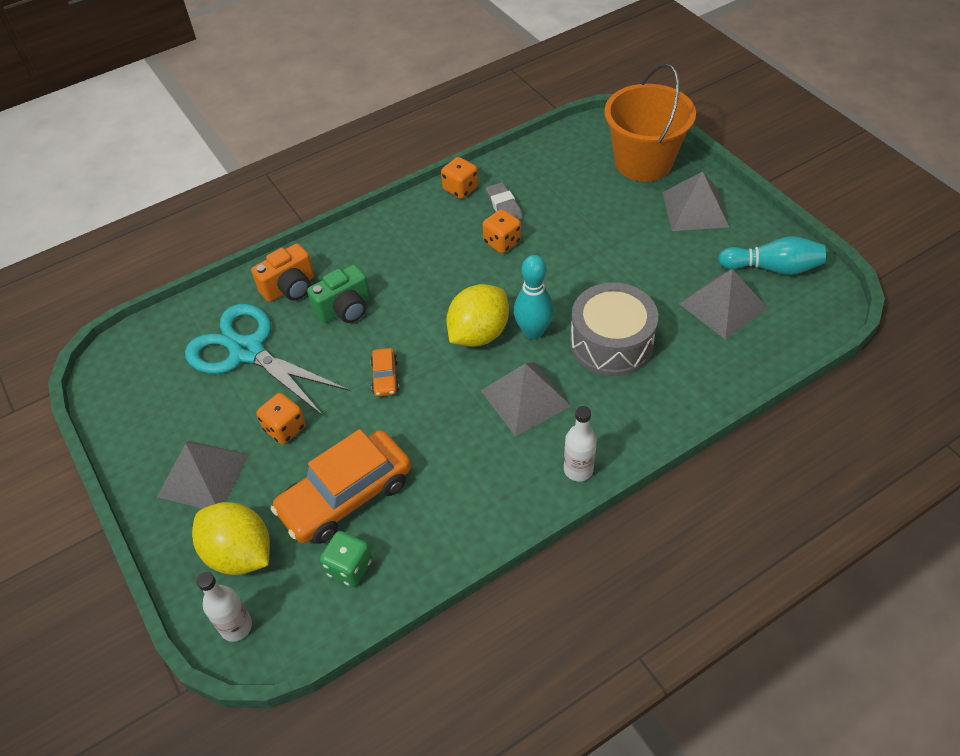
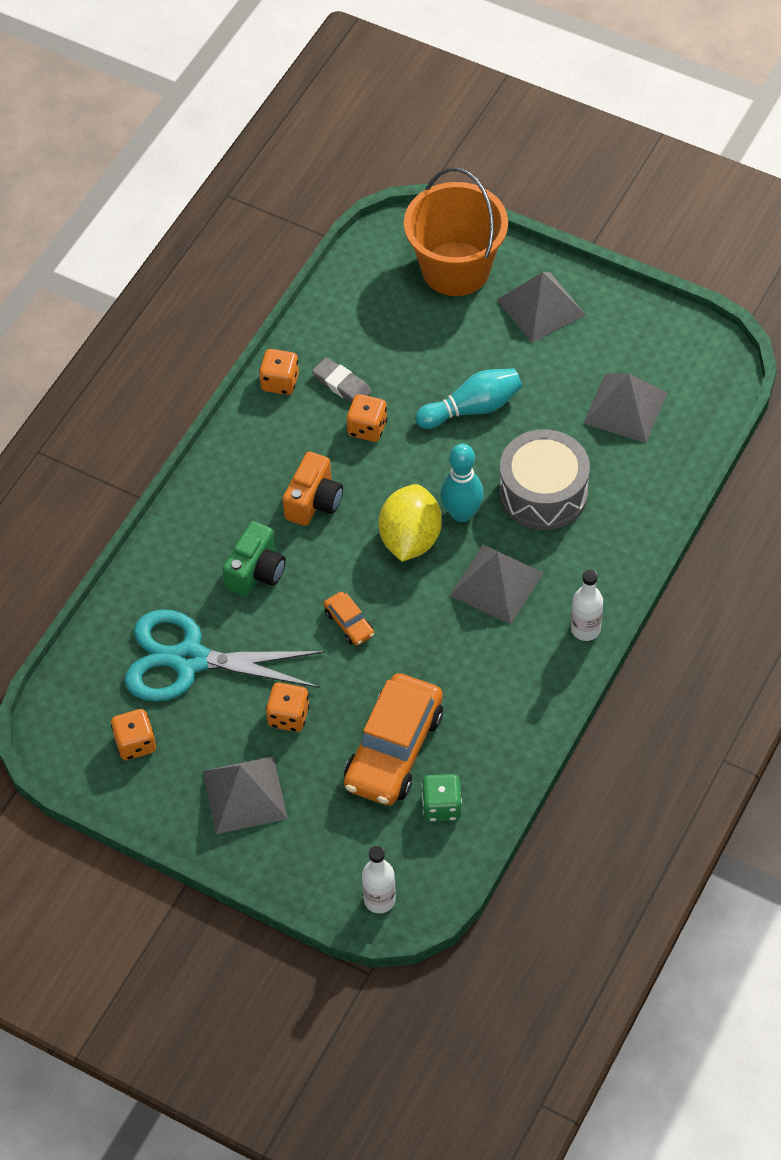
camera: 30 degrees left, 5 degrees up
yellow lemon [192,502,270,575] -> none
orange camera [251,243,315,302] -> orange camera moved to [283,452,343,526]
turquoise bowling pin [718,236,826,275] -> turquoise bowling pin moved to [415,368,522,429]
none -> orange dice [111,709,156,760]

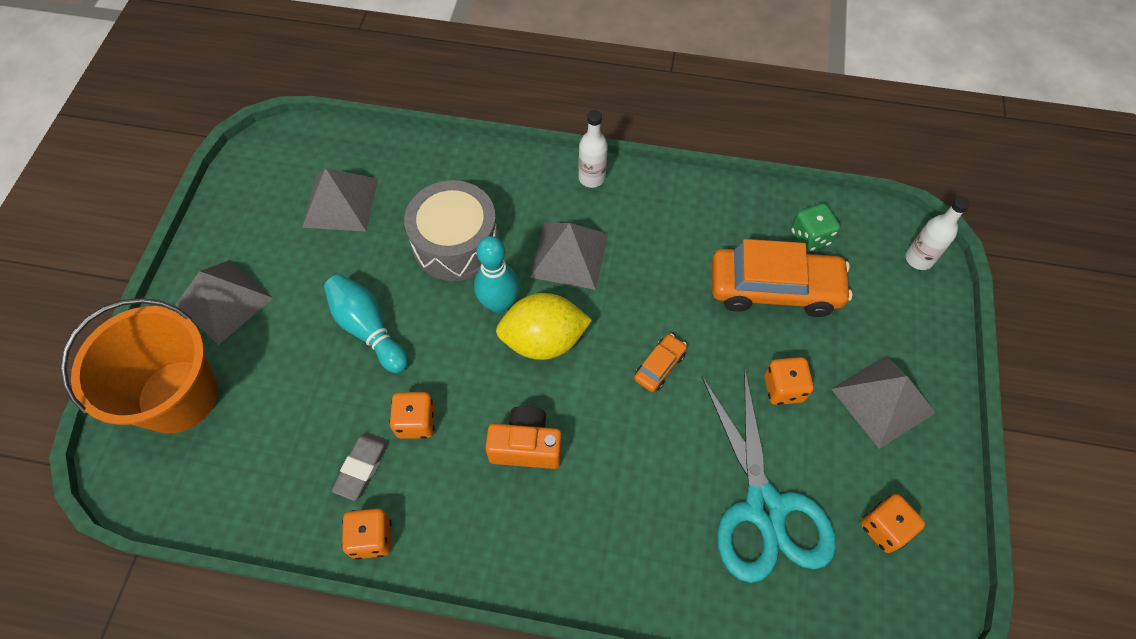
camera: 110 degrees left, 5 degrees up
green camera [222,521,286,597] -> none

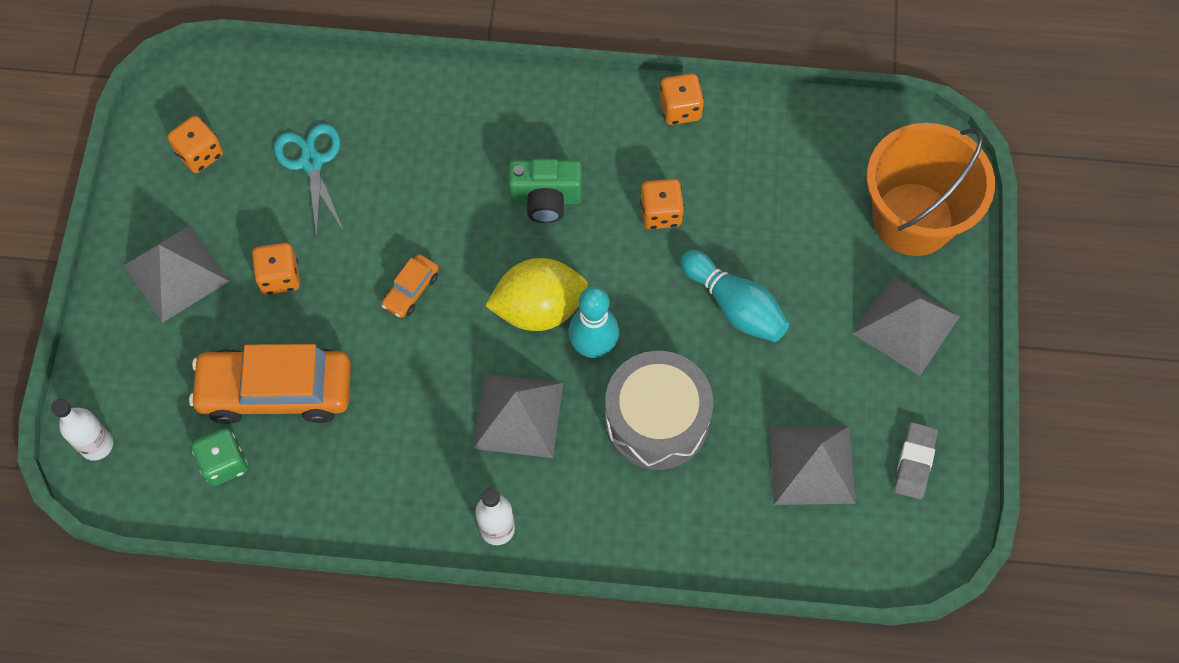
camera: 175 degrees right, 5 degrees up
grey eraser [332,433,389,501] -> grey eraser moved to [894,422,938,499]
orange camera [485,406,562,469] -> green camera [509,159,582,223]
turquoise scissors [702,367,836,583] -> turquoise scissors [274,123,344,238], size x0.60

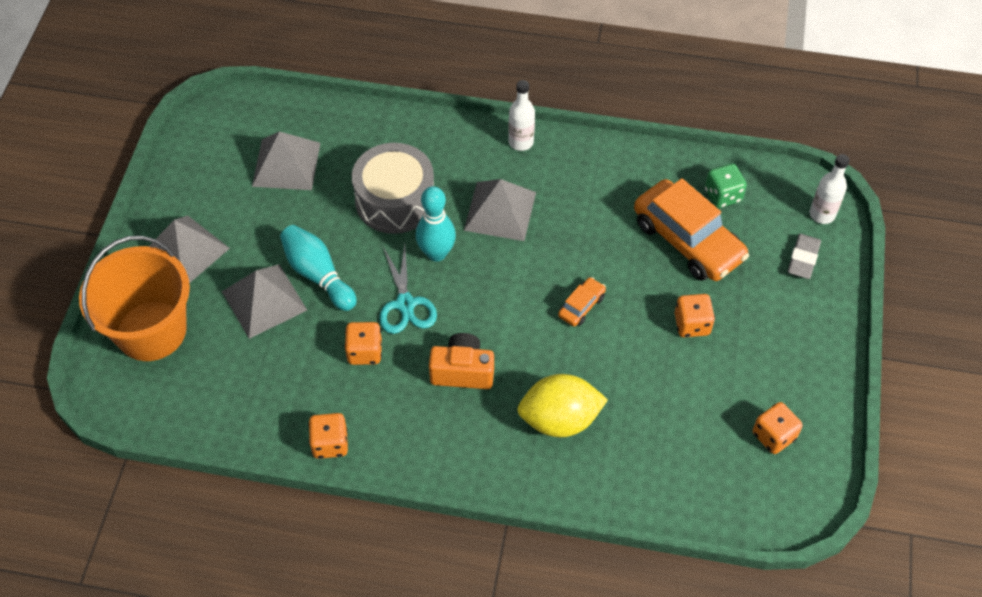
camera: 175 degrees left, 10 degrees down
grey pyramid [124,225,229,323] -> grey pyramid moved to [222,264,307,339]
orange car [189,344,351,424] -> orange car turned 45 degrees clockwise [634,178,749,281]
turquoise scissors [274,123,344,238] -> turquoise scissors moved to [379,244,437,334]
yellow lemon [485,258,588,331] -> yellow lemon moved to [517,374,608,437]
green camera [509,159,582,223] -> orange camera [429,333,494,389]
grey eraser [894,422,938,499] -> grey eraser moved to [788,234,821,279]

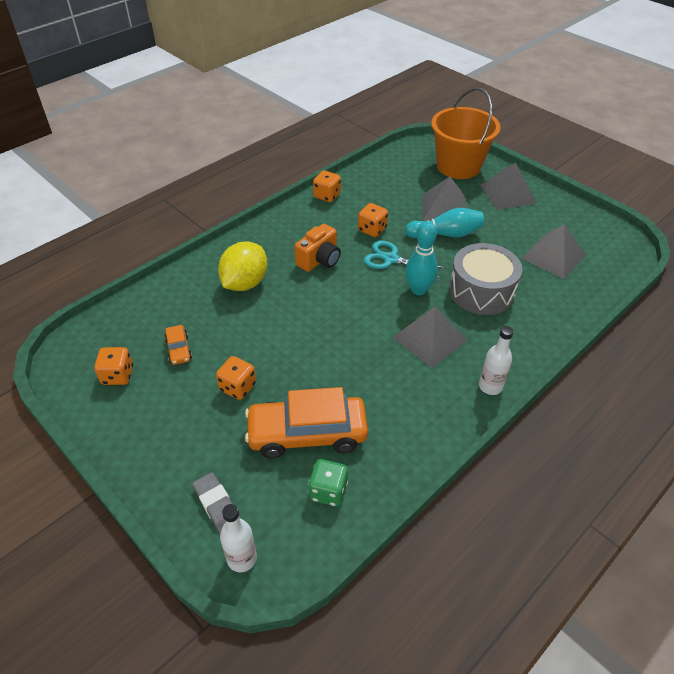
camera: 125 degrees right, 10 degrees down
orange car [558,277,606,326] -> orange car moved to [164,325,192,365]

